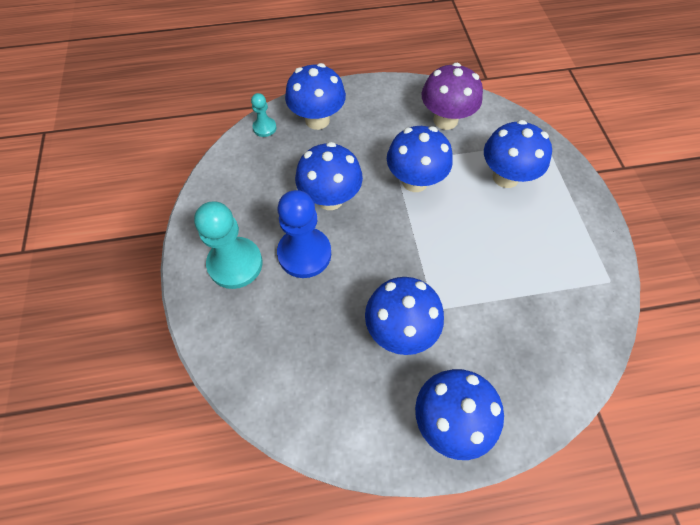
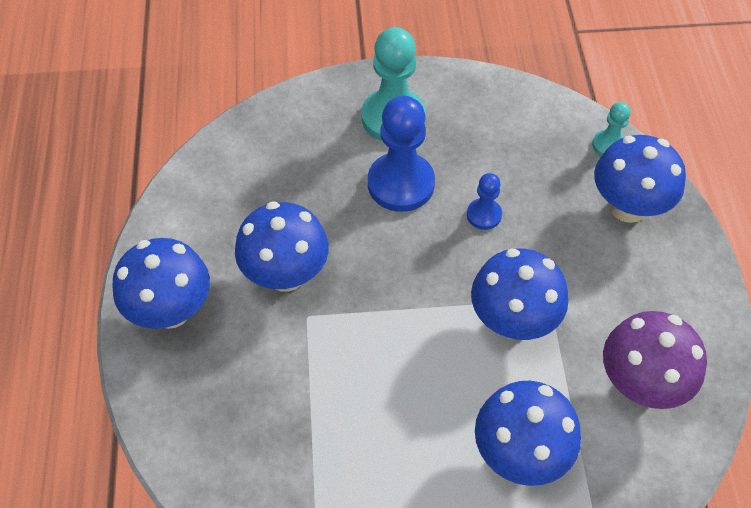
camera: 95 degrees right, 5 degrees down
blue mushroom [295,142,363,210] -> blue pawn [467,173,502,230]

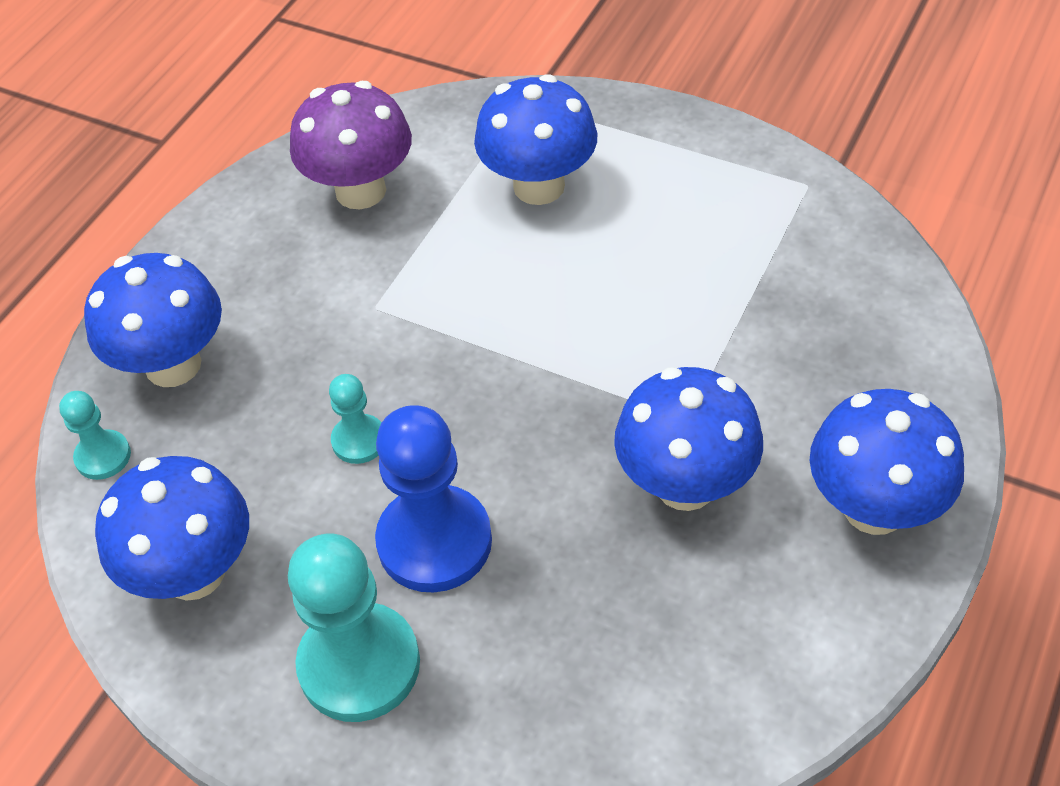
camera: 145 degrees left, 5 degrees down
blue pawn [467,173,502,230] -> turquoise pawn [329,374,382,464]
blue mushroom [471,248,568,340] -> blue mushroom moved to [95,456,249,601]

